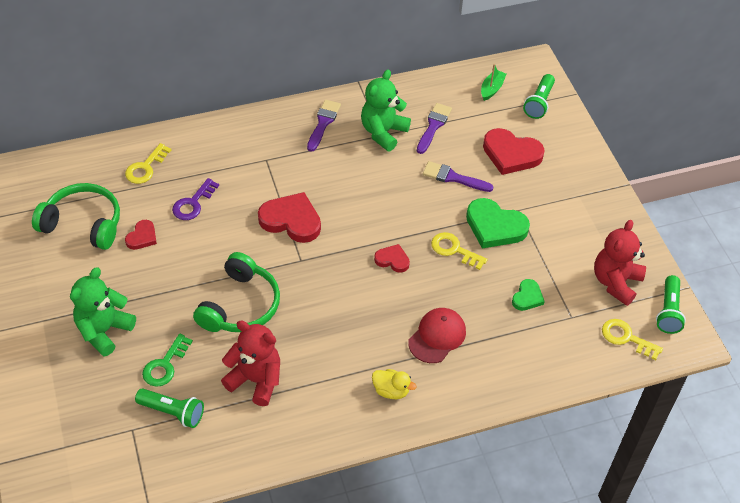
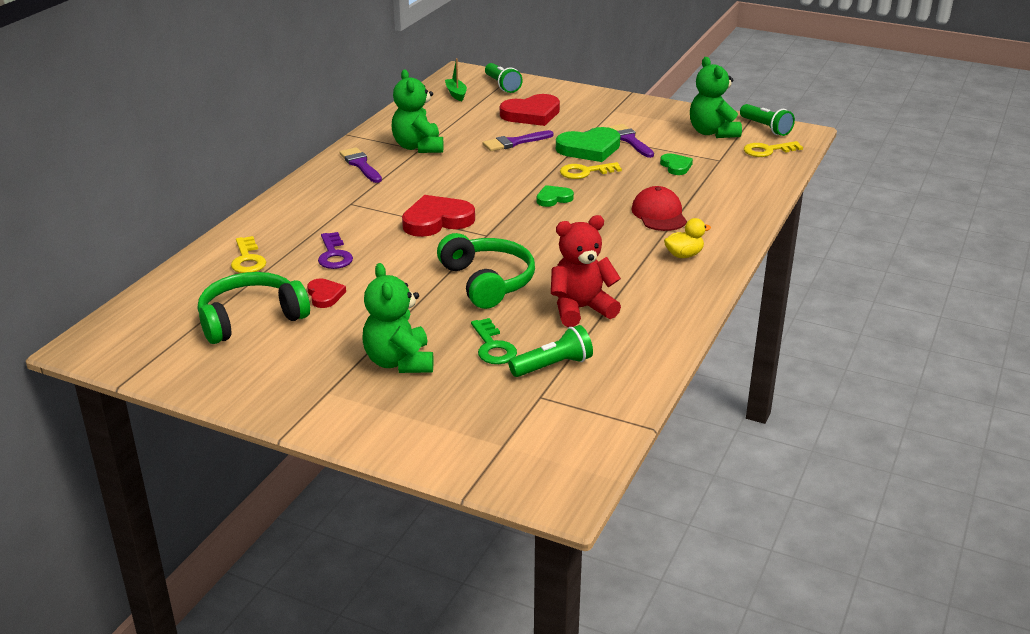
camera: 45 degrees left, 20 degrees down
red heart [374,244,410,273] -> green heart [537,185,574,207]
purple brush [417,103,452,154] -> purple brush moved to [608,124,654,158]
red teddy bear [594,220,646,306] -> green teddy bear [690,57,742,138]

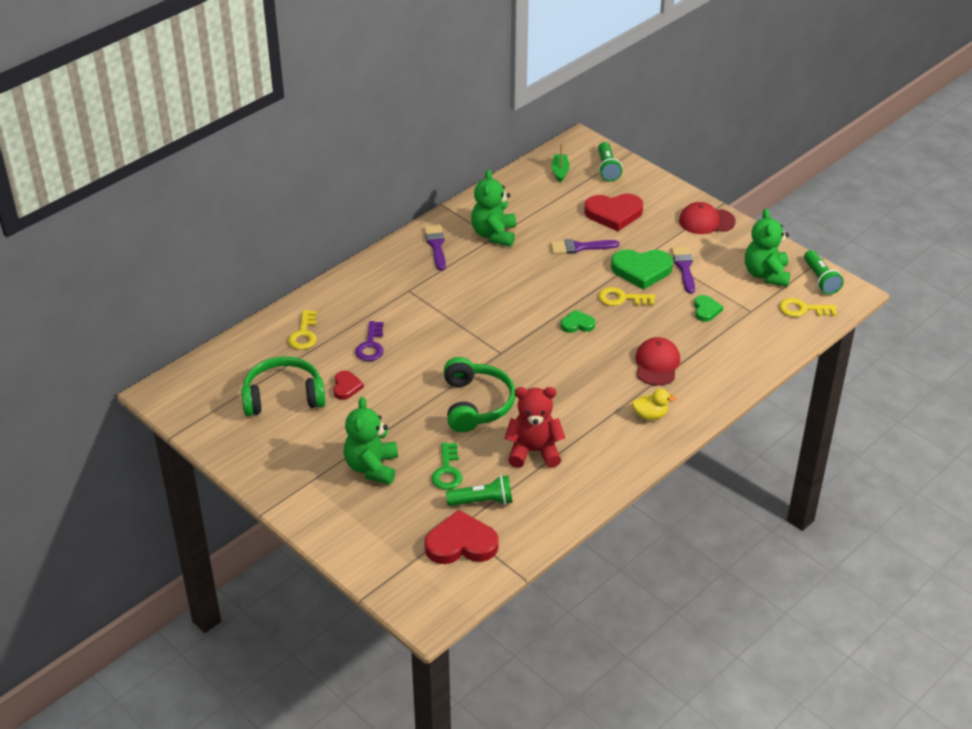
camera: 20 degrees right, 10 degrees up
red heart [402,195,475,237] -> red heart moved to [424,510,499,564]
none -> red cap [679,202,736,234]

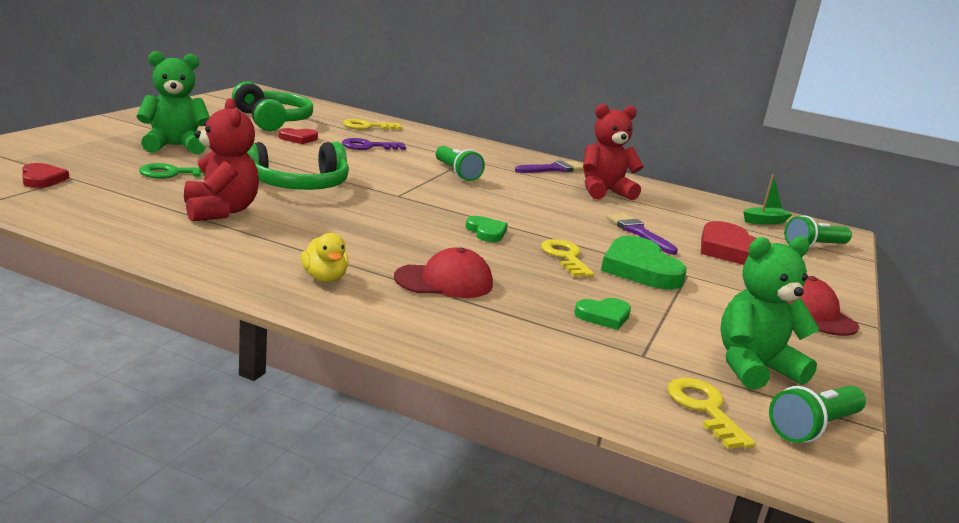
camera: 65 degrees right, 20 degrees down
red heart [424,510,499,564] -> red heart [22,163,69,188], size x0.54
green flashlight [446,475,513,506] -> green flashlight moved to [436,146,485,181]
green teddy bear [471,169,516,247] -> red teddy bear [583,104,644,200]
purple brush [671,246,695,294] -> none

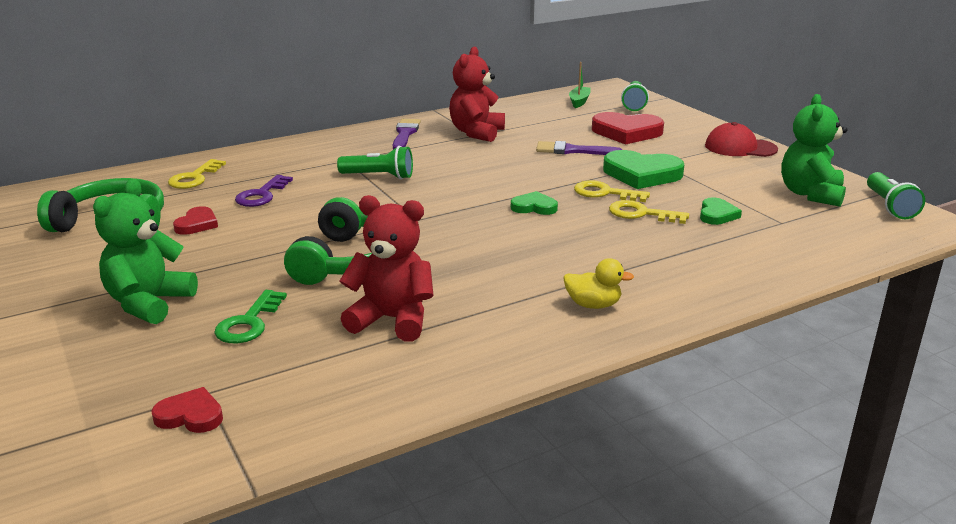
camera: 50 degrees left, 5 degrees up
red cap [394,247,493,298] -> none
yellow key [667,378,756,449] -> yellow key moved to [609,200,689,224]

